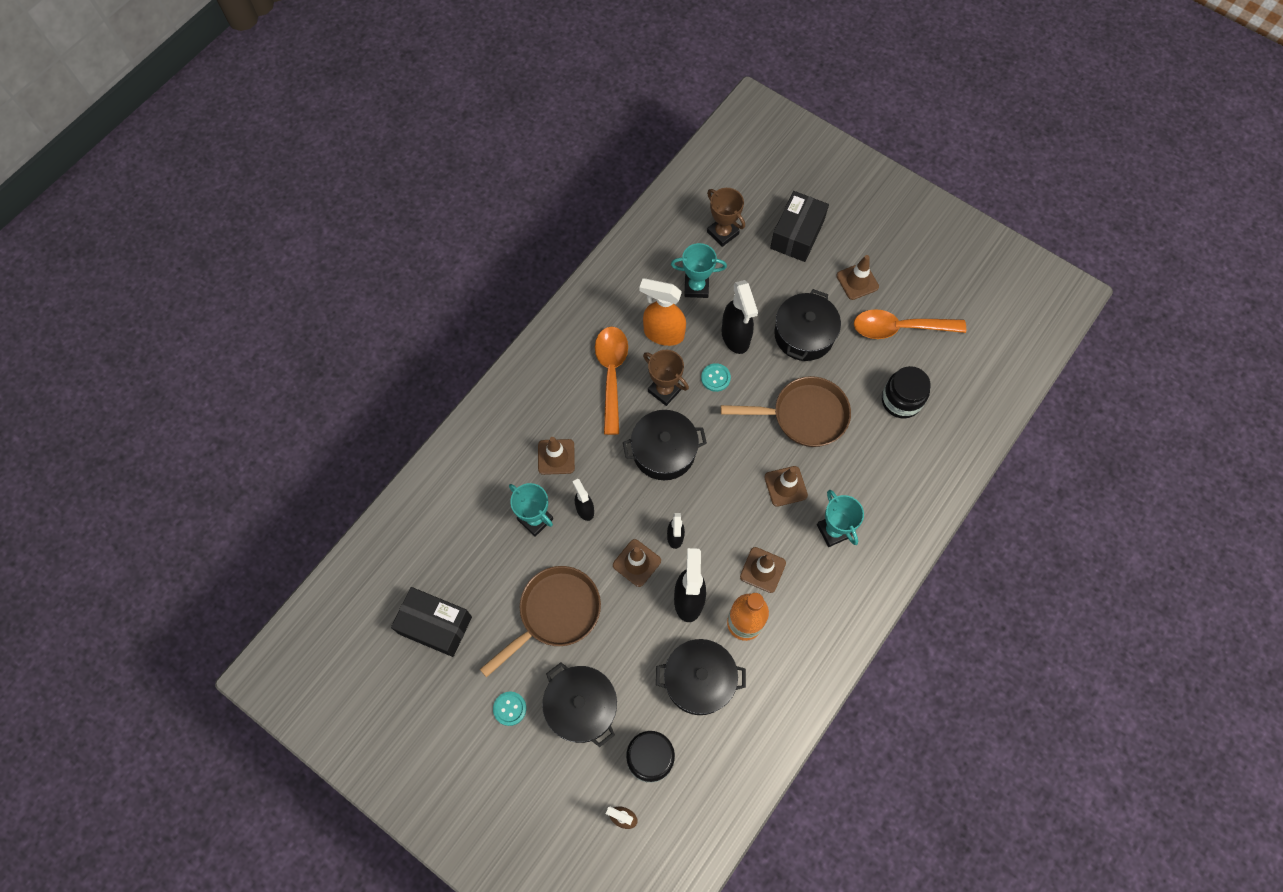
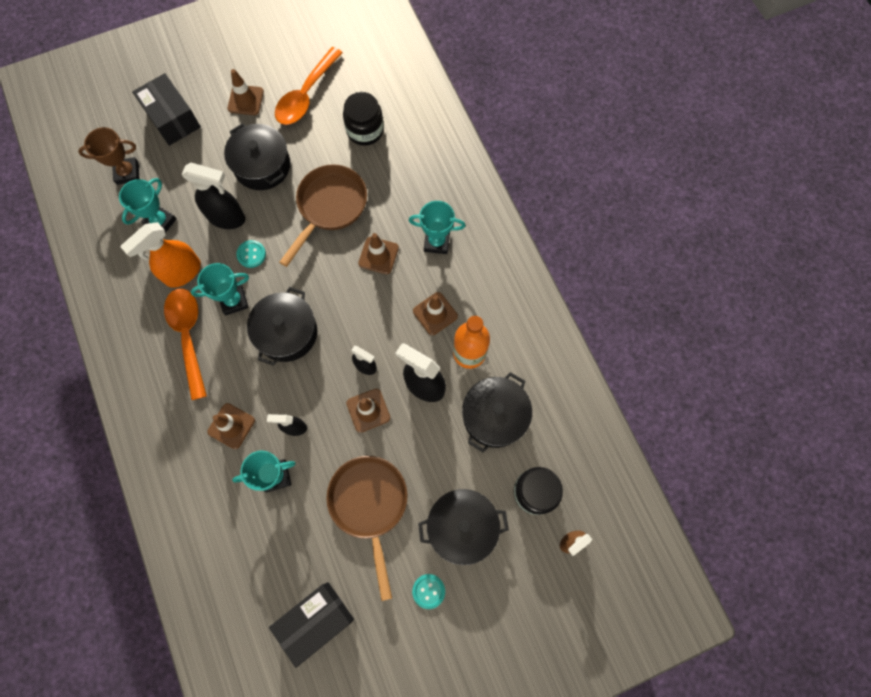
camera: 60 degrees left, 5 degrees up
orange spoon [595,326,628,435] -> orange spoon turned 45 degrees clockwise [164,288,207,400]
brown trophy [643,350,689,406] -> turquoise trophy [191,263,249,315]

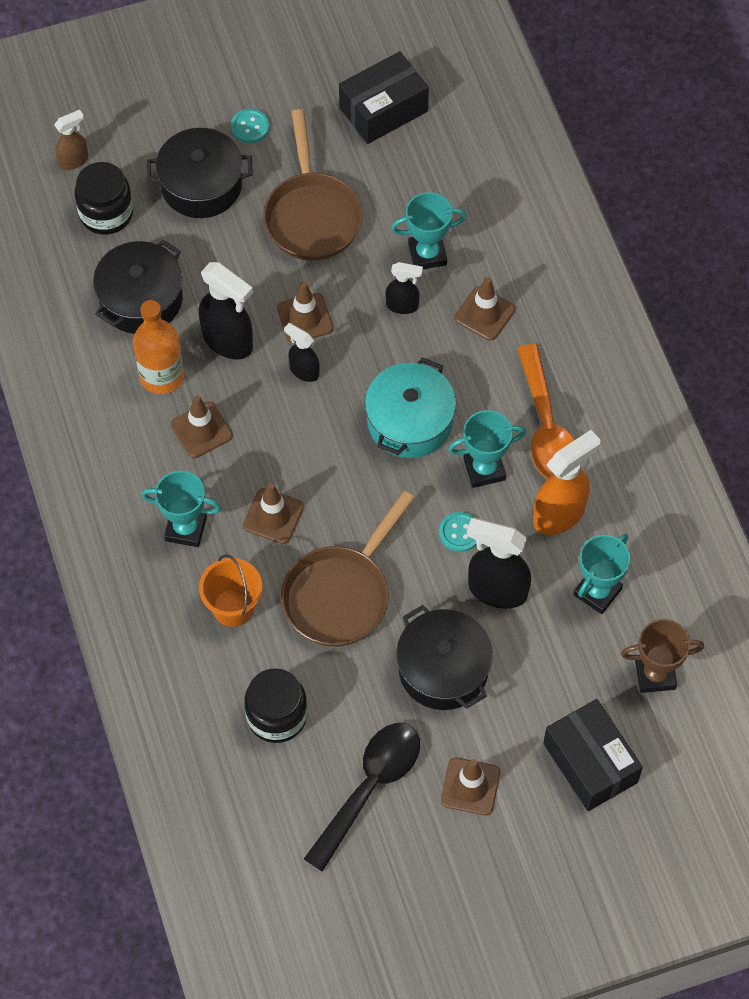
camera: 175 degrees left, 10 degrees down
black pot [247,287,317,366] -> turquoise pot [365,357,456,458]
orange spoon [275,47,343,125] -> black spoon [304,723,420,872]
none -> orange bucket [199,554,262,627]

